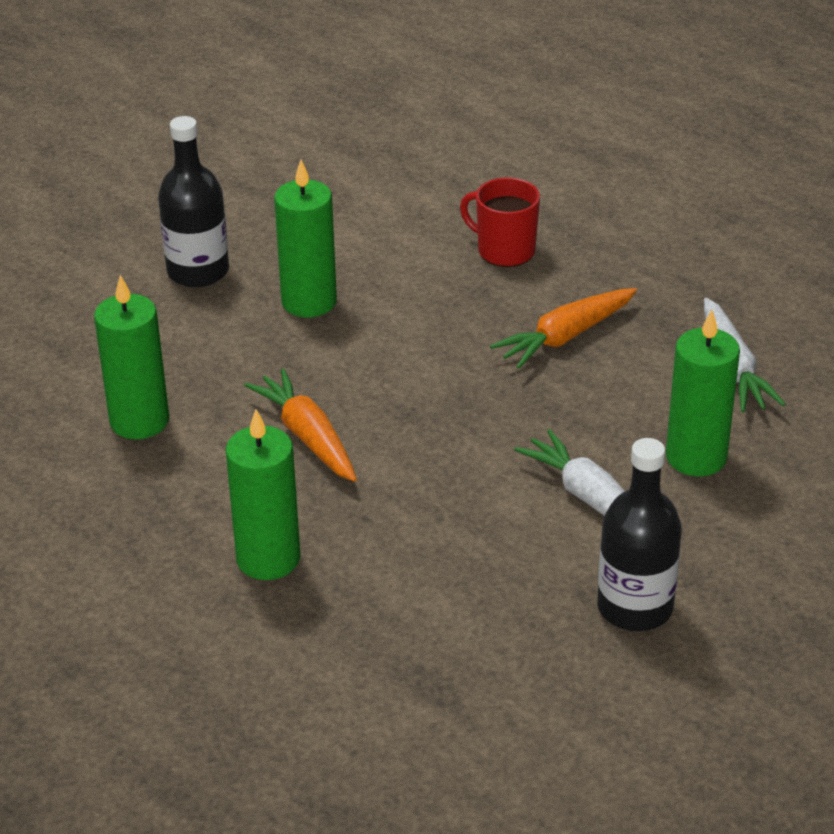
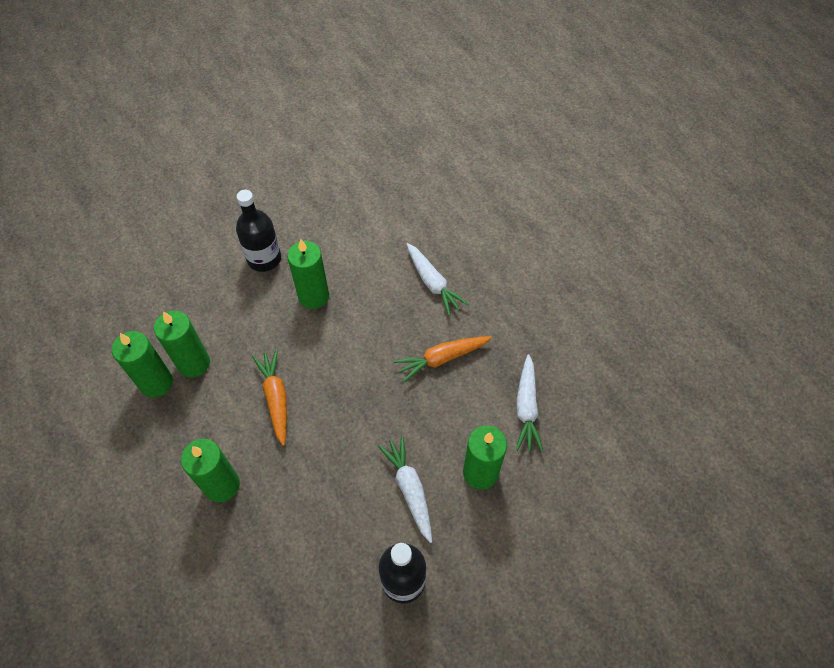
camera: 15 degrees right, 20 degrees up
red mug [460,178,540,267] -> white carrot [407,243,469,316]
none -> green candle [112,331,173,397]

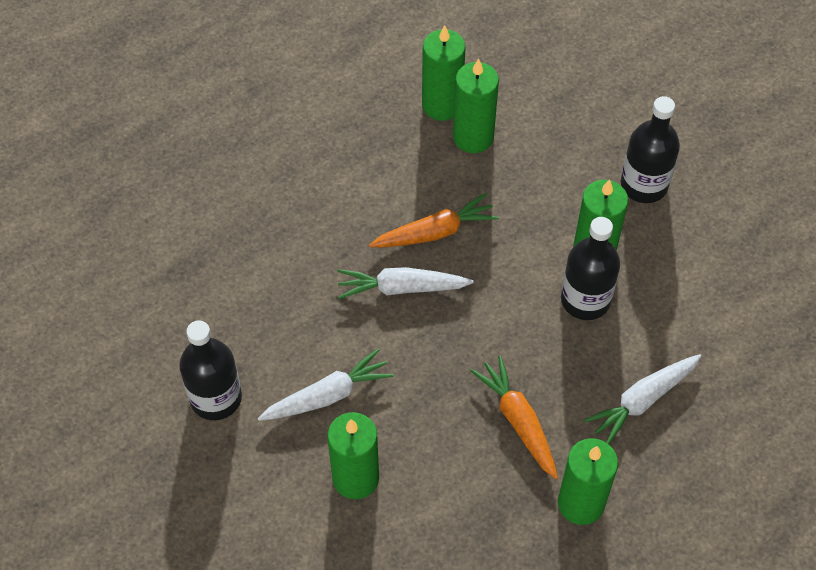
camera: 85 degrees right, 0 degrees up
green candle [181,439,240,502] -> green candle moved to [558,438,618,525]
white carrot [516,354,543,452] -> white carrot moved to [337,267,473,299]
none -> black bottle [561,217,620,320]

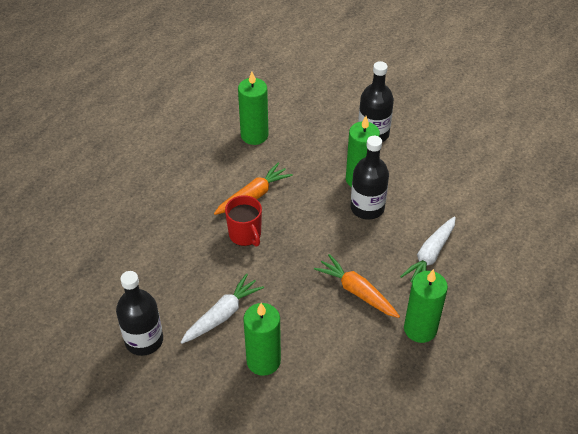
camera: 20 degrees left, 10 degrees down
white carrot [337,267,473,299] -> red mug [225,195,262,247]
green candle [422,25,466,121] -> none

